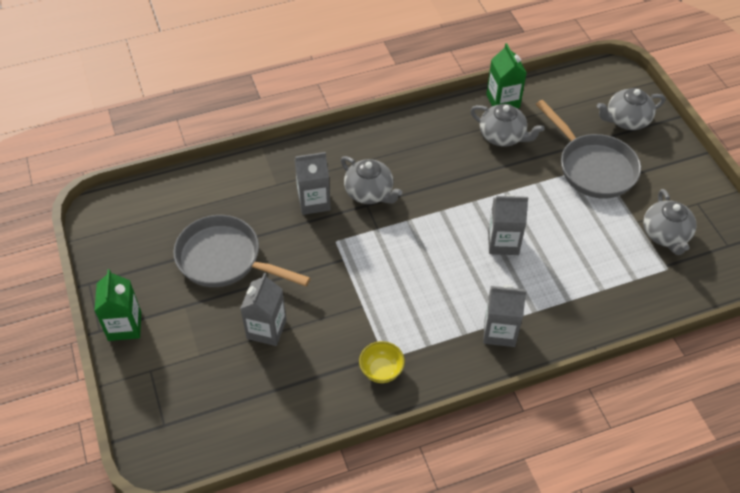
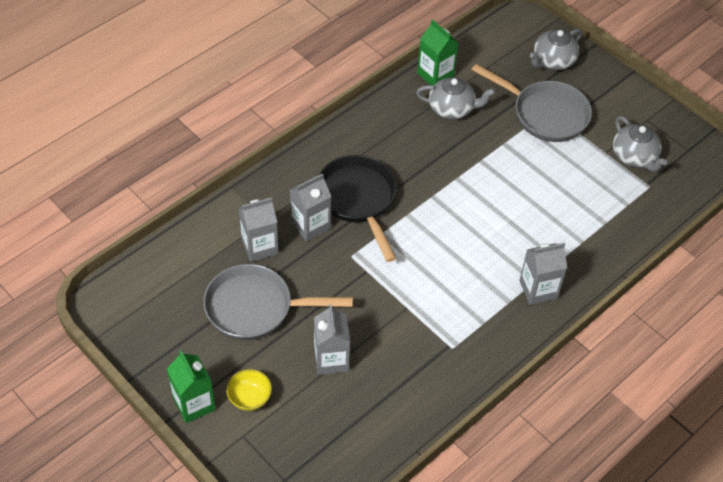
camera: 25 degrees left, 0 degrees up
grey teapot [341,156,402,204] -> black pan [318,155,397,262]
yellow bowl [359,341,405,383] -> yellow bowl moved to [226,369,272,411]
grey carton [488,195,528,255] -> grey carton moved to [239,197,279,262]

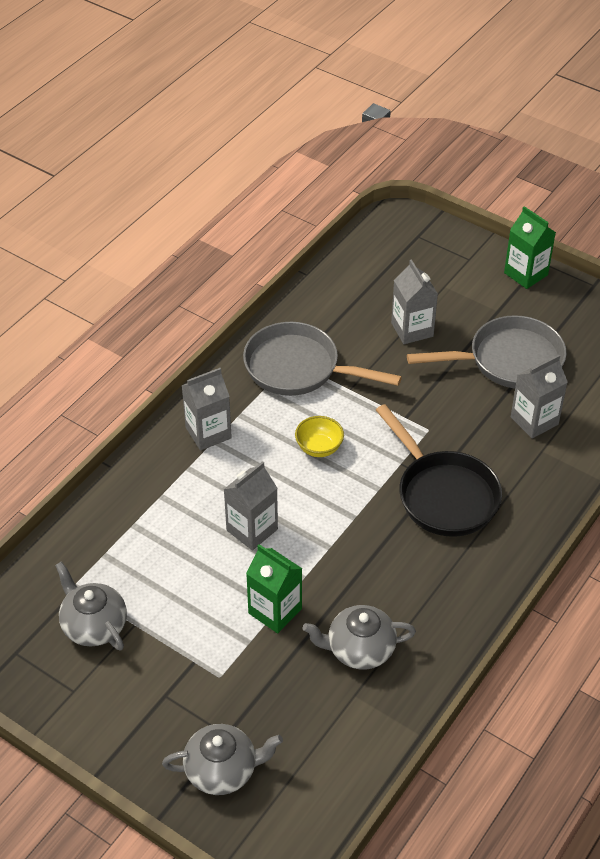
camera: 170 degrees right, 5 degrees down
yellow bowl [226,369,272,411] -> yellow bowl moved to [295,416,344,457]
grey carton [290,173,331,241] -> grey carton moved to [223,461,278,550]
green carton [417,20,458,85] -> green carton moved to [246,544,302,633]
grey pan [472,64,592,142] -> grey pan moved to [243,322,402,396]
grey teapot [530,29,582,70] -> grey teapot turned 45 degrees clockwise [162,724,283,795]

